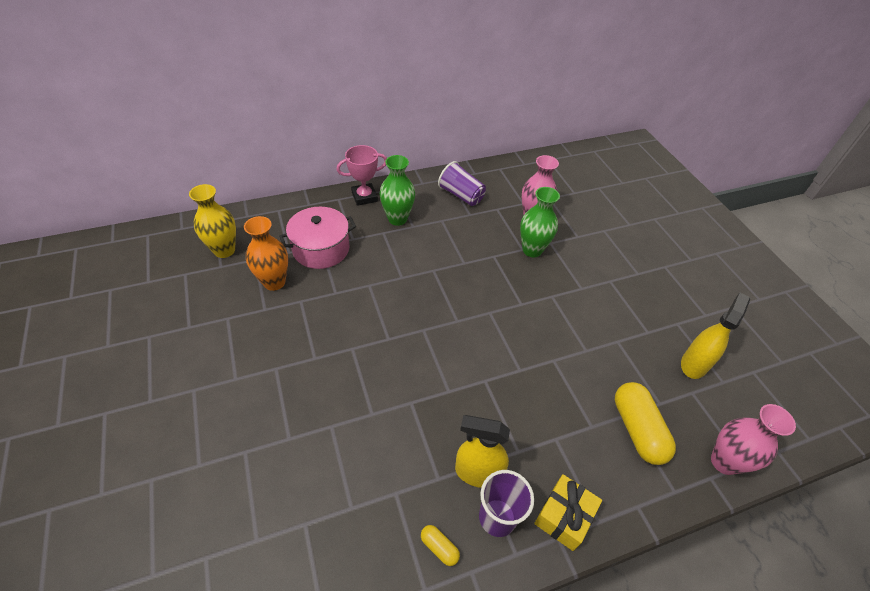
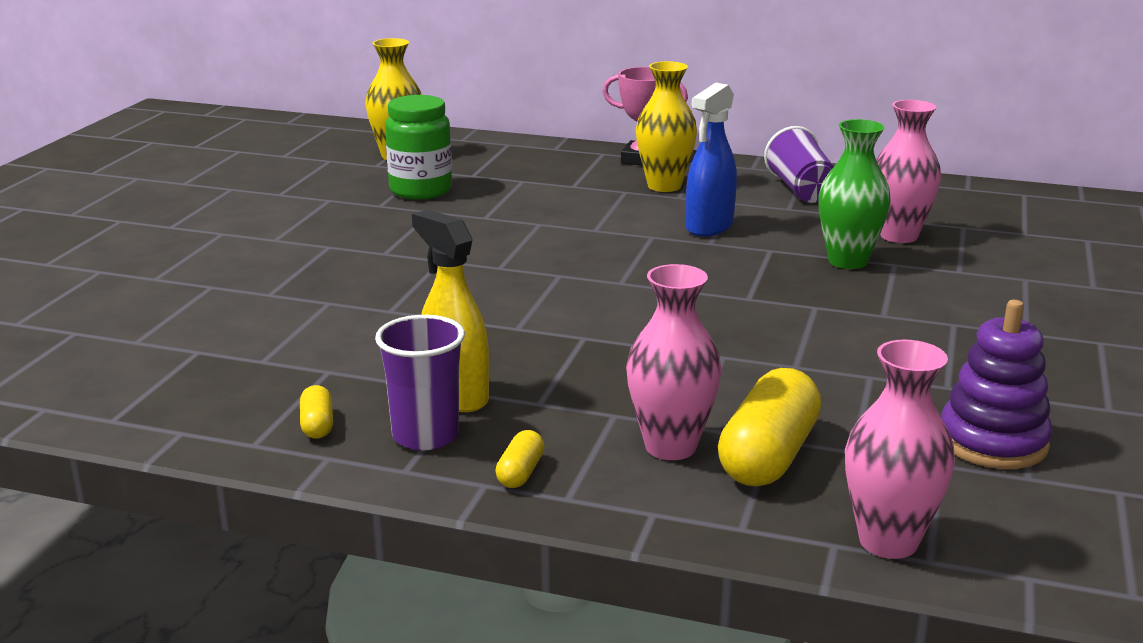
camera: 40 degrees right, 25 degrees down
orange vase [244,216,288,291] -> green jar [385,95,452,200]
pink pot [279,207,356,269] -> none
green vase [380,155,415,226] -> yellow vase [636,61,697,192]
yellow gift [534,474,602,551] -> yellow capsule [496,430,545,488]
yellow spray bottle [681,293,750,379] -> purple stacking toy [941,300,1053,469]
none -> pink vase [626,264,721,460]
none -> blue spray bottle [686,83,737,236]

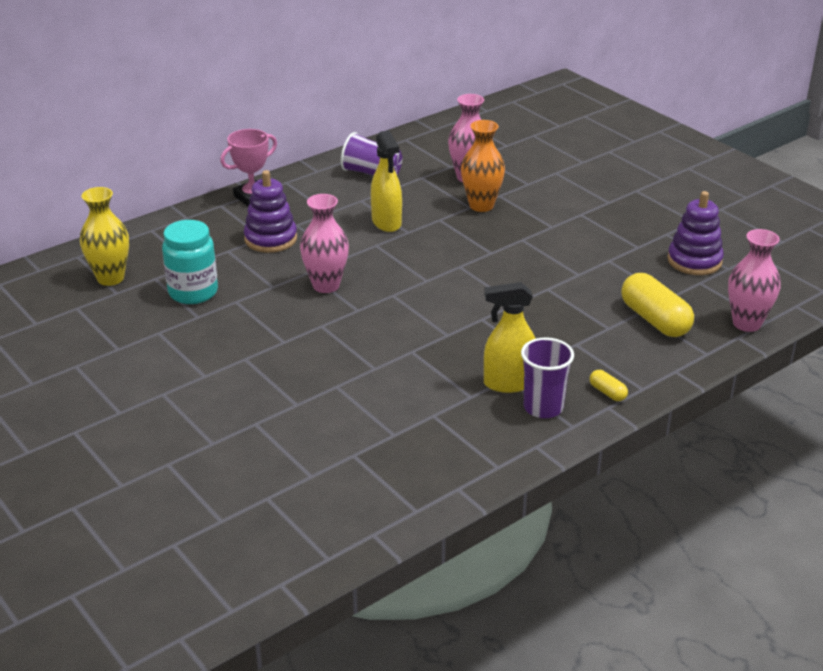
camera: 55 degrees left, 10 degrees up
yellow capsule [300,385,333,439] -> none
green jar [385,95,452,200] -> turquoise jar [162,220,218,304]
pink vase [626,264,721,460] -> pink vase moved to [300,194,349,293]
yellow vase [636,61,697,192] -> none
blue spray bottle [686,83,737,236] -> yellow spray bottle [371,130,402,232]
green vase [818,119,891,269] -> orange vase [461,120,505,212]
none -> purple stacking toy [244,170,297,253]

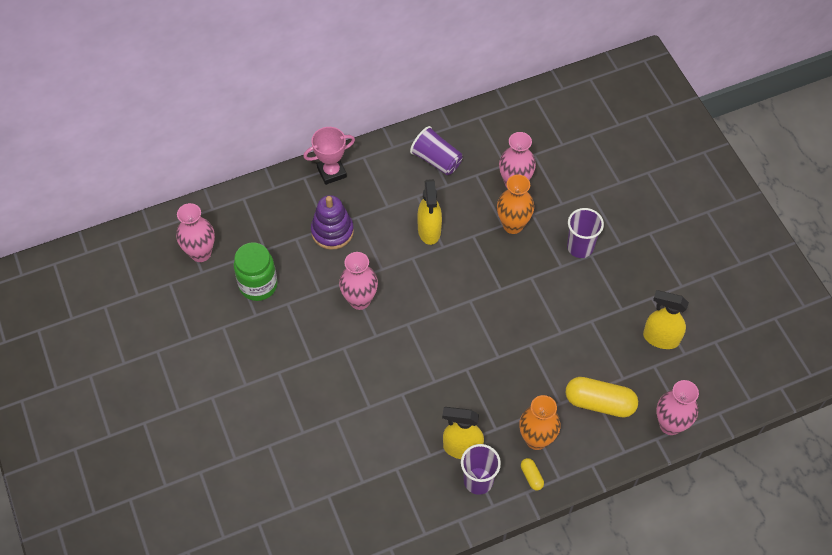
camera: 15 degrees right, 25 degrees up
yellow vase [80,187,129,286] -> pink vase [176,203,215,262]
turquoise jar [162,220,218,304] -> green jar [234,243,277,301]
yellow capsule [621,273,694,337] -> yellow capsule turned 60 degrees counterclockwise [566,377,638,417]
purple stacking toy [668,191,724,275] -> yellow spray bottle [643,290,689,349]
none -> orange vase [519,395,561,450]
none -> purple cup [567,208,604,258]

